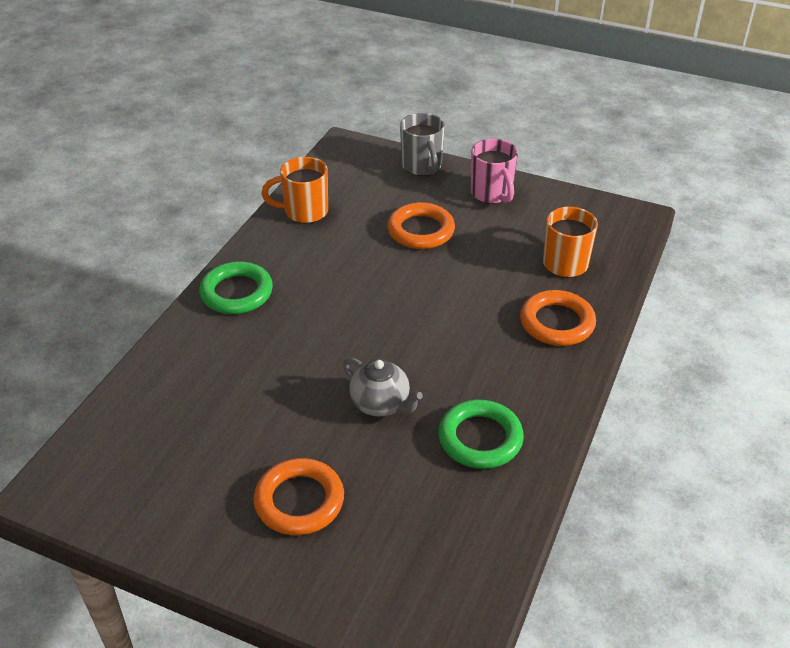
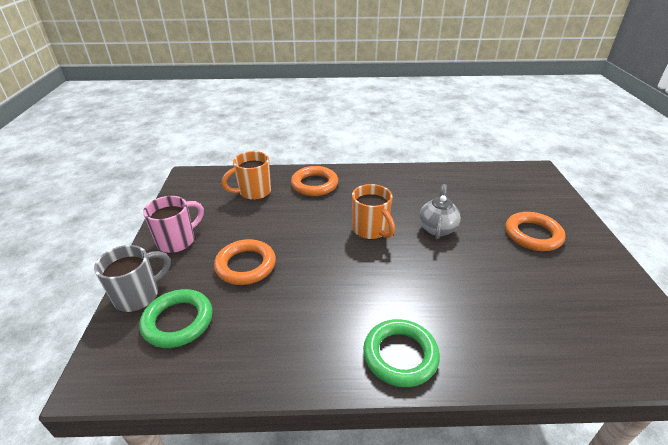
camera: 115 degrees left, 5 degrees down
orange mug [262,157,328,223] -> orange mug moved to [352,184,395,239]
green ring [438,399,524,469] -> green ring moved to [139,289,212,348]

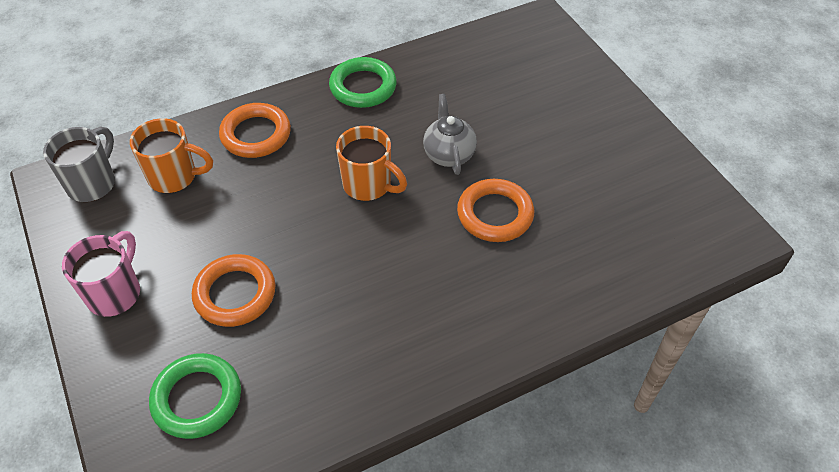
camera: 25 degrees left, 15 degrees up
grey mug [94,245,171,312] -> grey mug moved to [43,126,115,202]
orange mug [222,151,271,200] -> orange mug turned 120 degrees counterclockwise [130,118,213,193]
green ring [363,319,440,387] -> green ring moved to [329,57,397,108]
orange ring [505,212,565,251] -> orange ring moved to [457,179,534,242]

